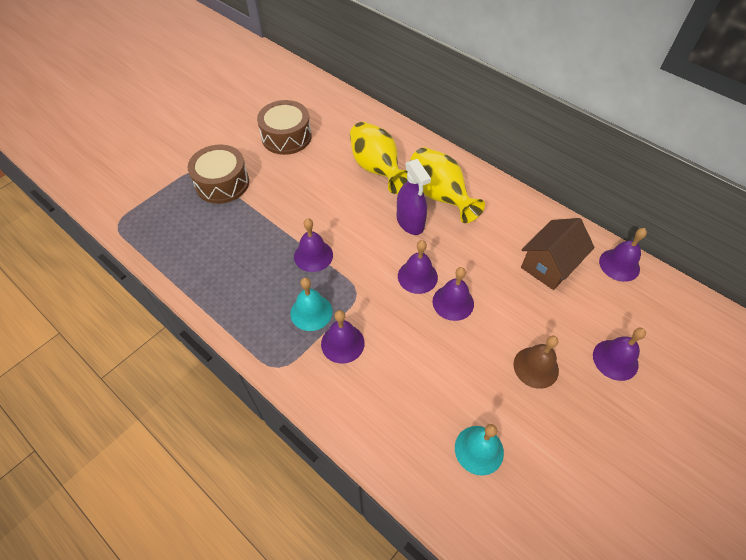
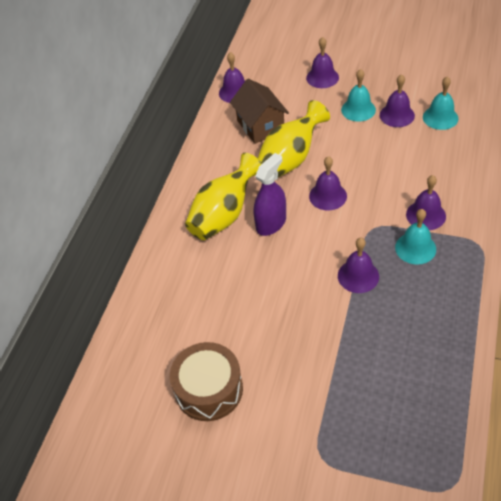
camera: 110 degrees left, 5 degrees down
brown drum [188,144,249,204] -> none
yellow vase [350,122,408,194] -> yellow vase moved to [258,100,330,177]
purple bell [432,267,474,321] -> purple bell moved to [380,74,415,127]
brown bell [513,336,559,389] -> turquoise bell [341,69,376,122]
brown house [521,218,595,290] -> brown house turned 45 degrees clockwise [230,79,289,144]

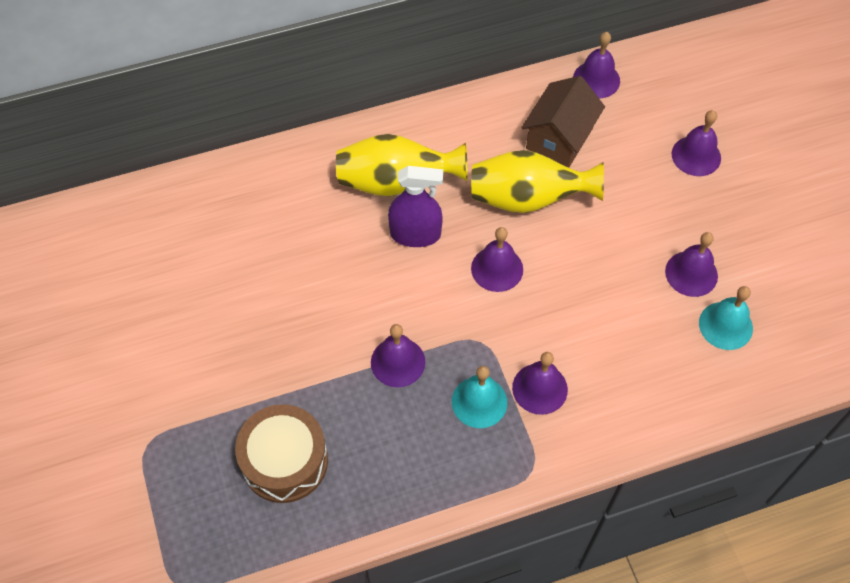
camera: 50 degrees right, 10 degrees up
brown drum [170,342,243,421] -> brown drum moved to [235,404,328,503]
turquoise bell [341,69,376,122] -> none

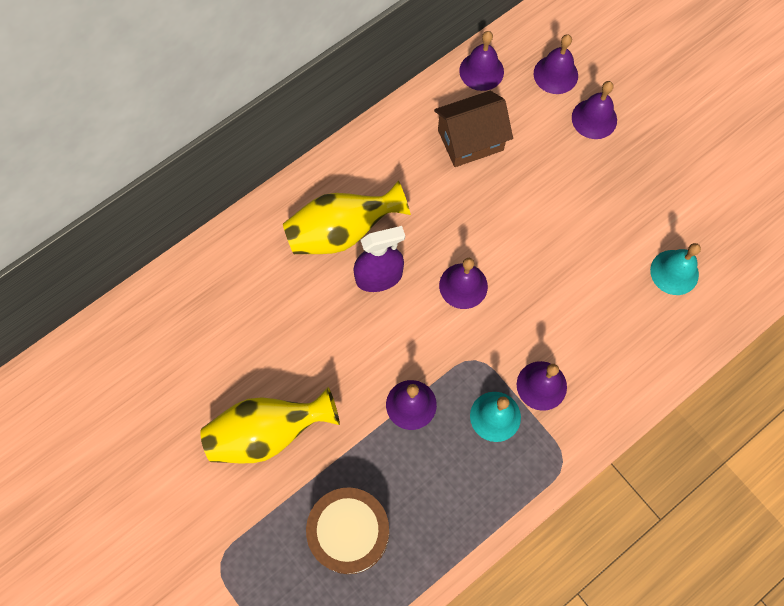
camera: 20 degrees left, 10 degrees up
yellow vase [471,150,604,213] -> yellow vase moved to [200,387,340,463]
brown house [521,76,605,168] -> brown house turned 60 degrees clockwise [434,91,513,167]
purple bell [665,232,718,297] -> purple bell moved to [534,34,578,94]

